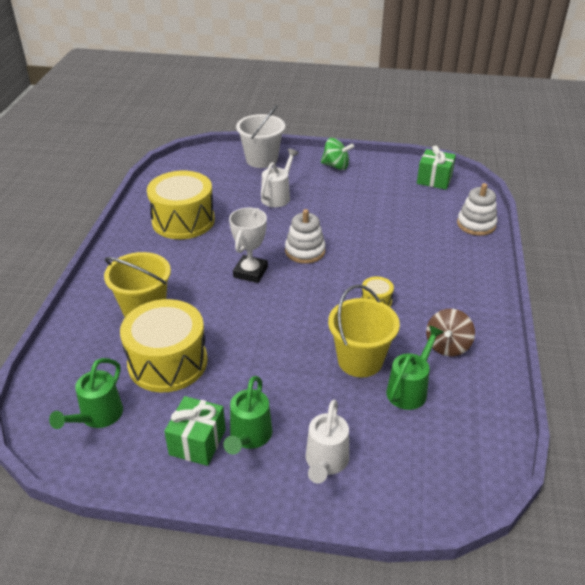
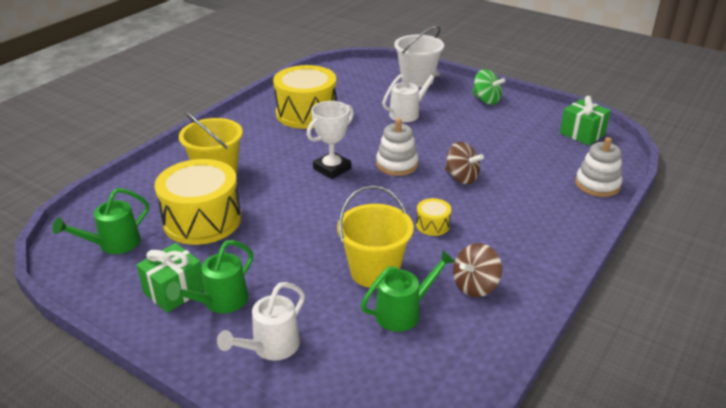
camera: 25 degrees right, 5 degrees down
none -> brown spinning top [445,142,484,184]

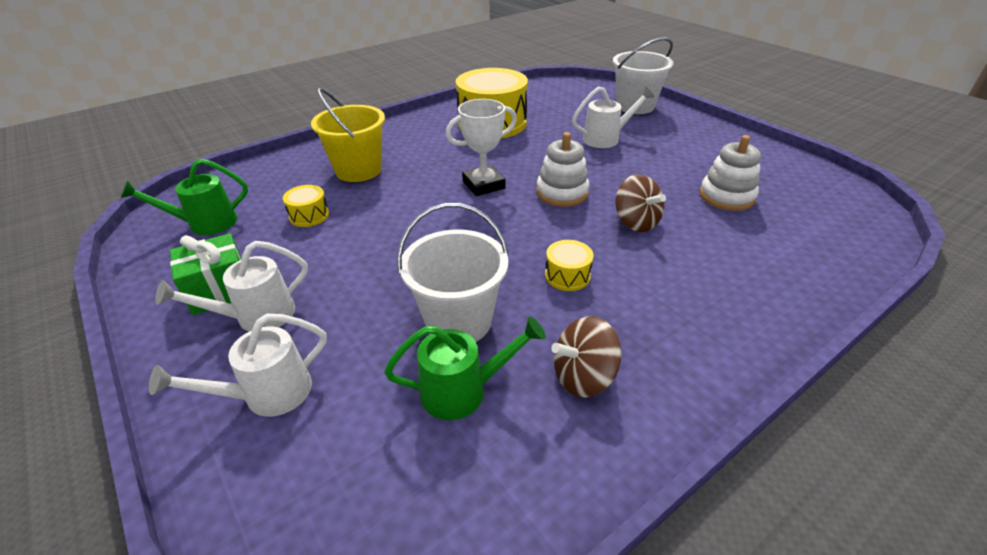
camera: 20 degrees right, 5 degrees up
yellow drum [155,159,241,245] -> yellow drum [283,185,329,227], size x0.43
green watering can [166,240,253,313] -> white watering can [155,241,308,332]
yellow bucket [337,185,414,288] -> white bucket [397,203,509,342]
green spinning top [472,69,505,105] -> none
green gift [560,96,611,145] -> none
white stacking toy [575,137,622,197] -> white stacking toy moved to [700,135,761,211]

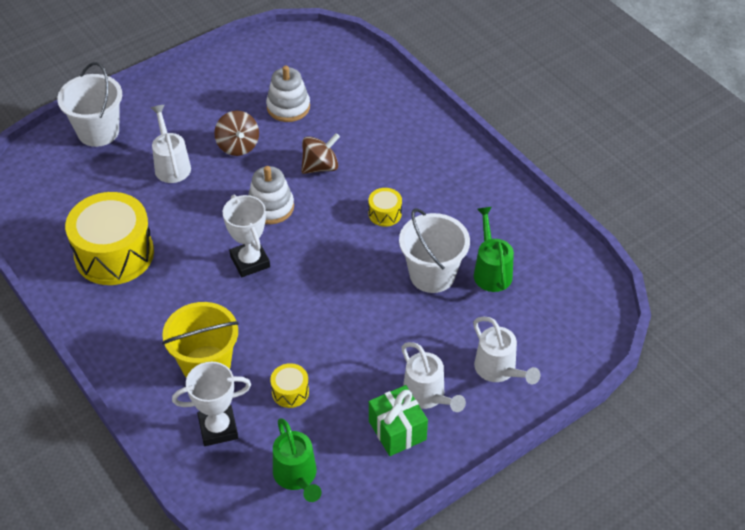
camera: 90 degrees left, 10 degrees up
brown spinning top [551,316,622,398] -> brown spinning top moved to [214,111,259,156]
none -> white trophy [172,362,251,446]

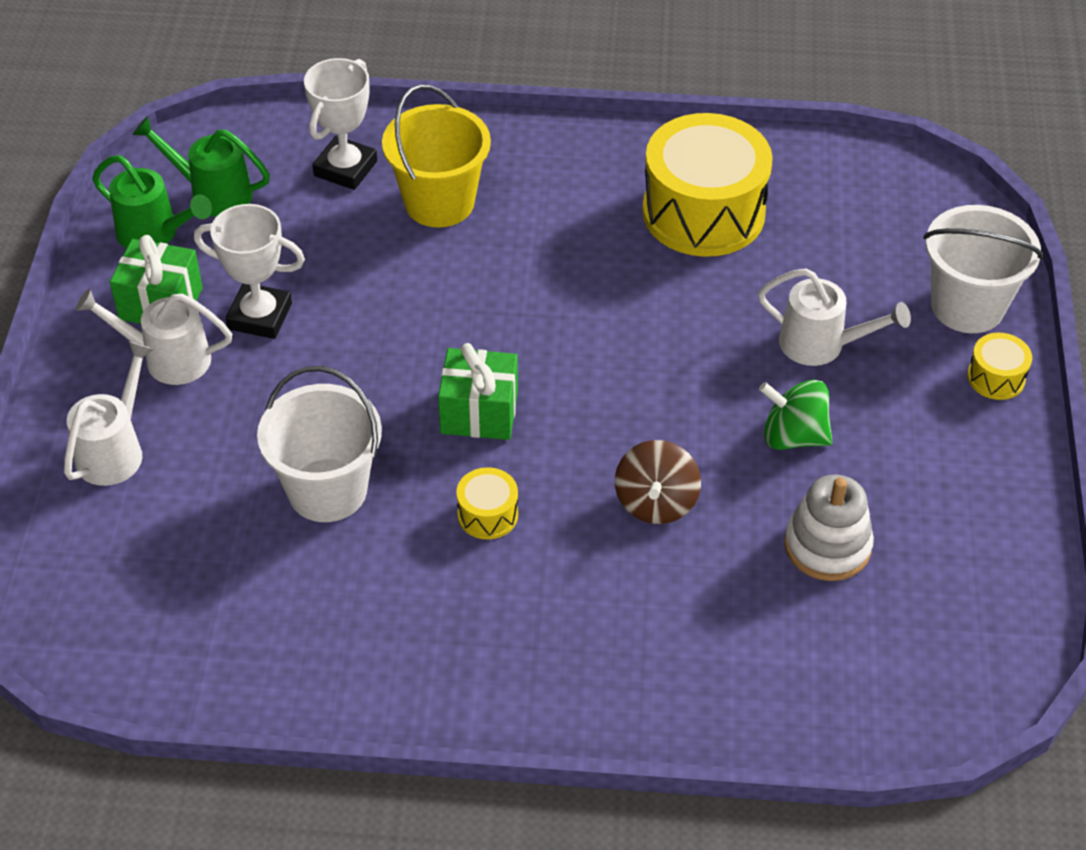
camera: 130 degrees right, 0 degrees up
brown spinning top [214,111,259,156] -> green spinning top [759,380,832,450]
white trophy [223,195,270,277] -> white trophy moved to [194,204,305,339]
white stacking toy [248,166,294,224] -> none
yellow drum [270,363,309,408] -> yellow drum moved to [967,333,1032,400]
white watering can [473,317,540,384] -> white watering can turned 105 degrees clockwise [64,341,154,486]
green watering can [474,207,514,292] -> green watering can moved to [92,155,212,248]
none -> green gift [438,343,518,440]

